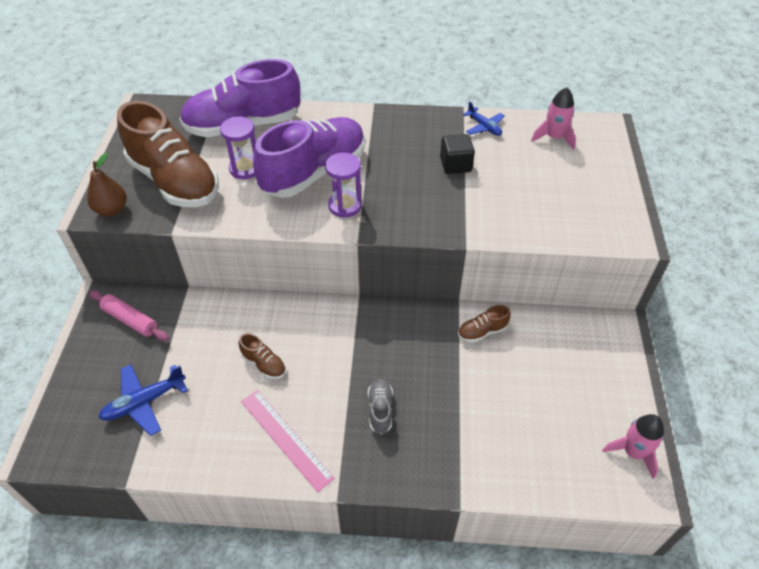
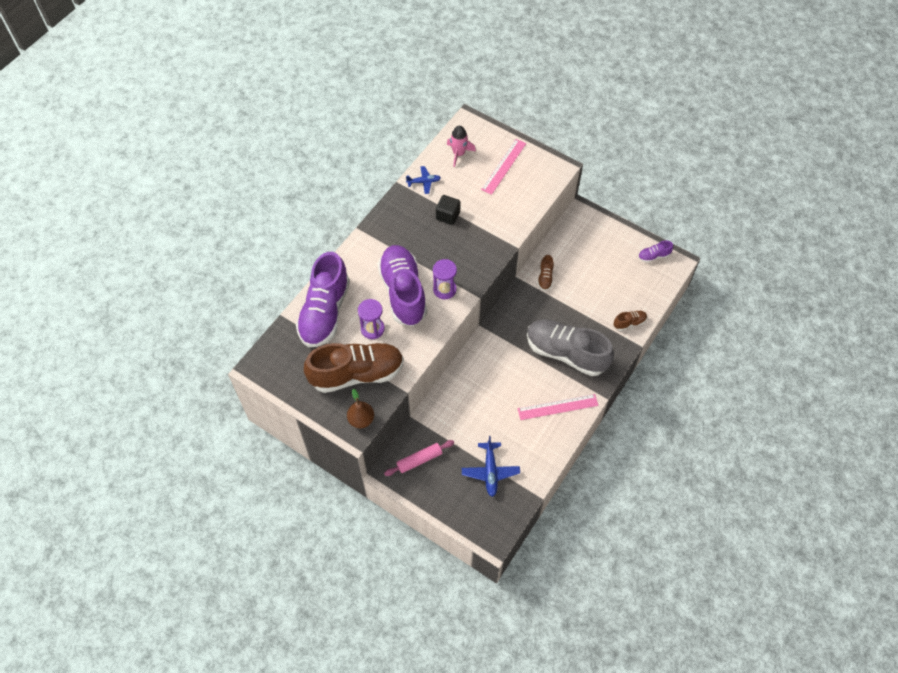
camera: 60 degrees left, 10 degrees up
brown shoe [238,333,286,379] -> brown shoe moved to [613,311,647,331]
grey shoe [368,379,393,434] -> grey shoe [527,319,614,376], size x2.44
pink rocket [602,414,664,479] -> purple shoe [638,241,673,263]
none -> pink ruler [481,139,526,195]

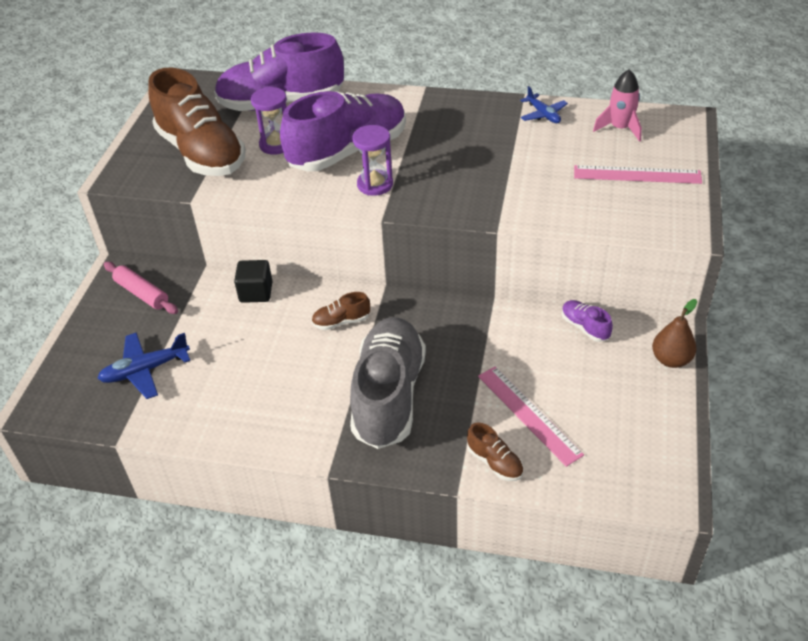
camera: 70 degrees right, 15 degrees down
brown pear [347,389,374,428] -> brown pear moved to [652,299,697,368]
black cube [436,195,460,225] -> black cube moved to [234,260,273,303]
pink ruler [518,394,598,420] -> pink ruler moved to [478,366,584,467]
brown shoe [538,255,554,291] -> brown shoe moved to [311,292,370,330]
purple shoe [638,241,673,263] -> purple shoe moved to [562,300,613,342]

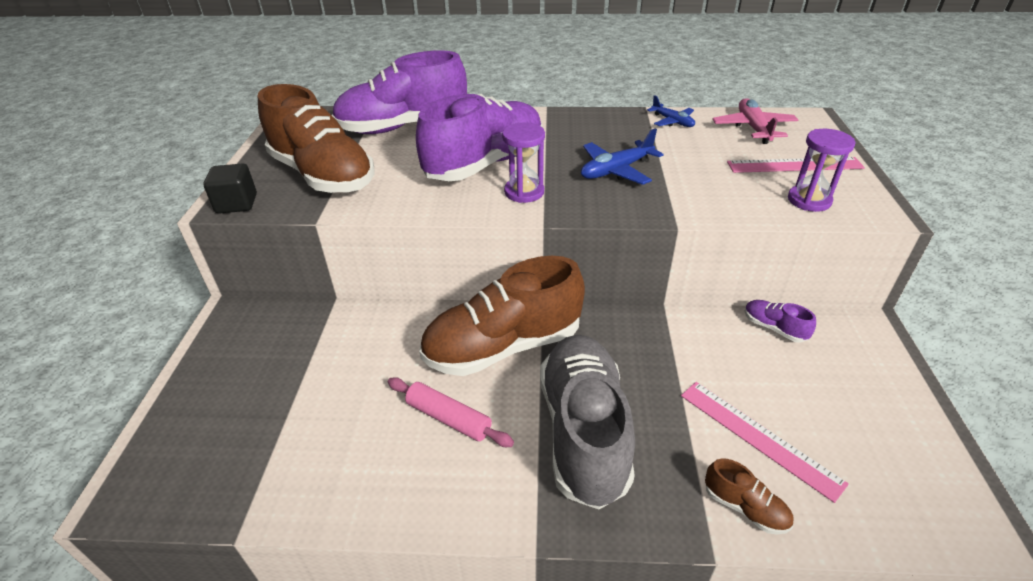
camera: 10 degrees left, 5 degrees down
blue plane [97,332,190,399] -> blue plane moved to [581,128,664,185]
pink rolling pin [104,262,178,314] -> pink rolling pin moved to [388,377,514,447]
black cube [234,260,273,303] -> black cube moved to [203,163,257,214]
purple hourglass [251,87,287,155] -> purple hourglass moved to [788,129,855,212]
brown shoe [311,292,370,330] -> brown shoe [419,256,585,376], size x2.44
pink rocket [593,70,642,142] -> pink plane [712,98,798,144]
brown pear [652,299,697,368] -> none

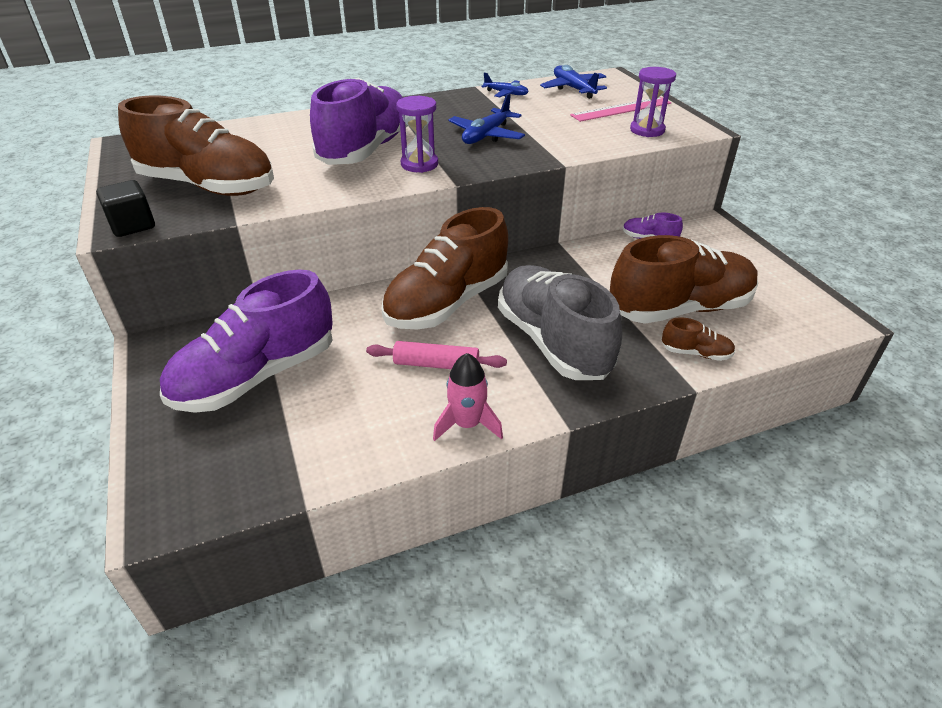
camera: 25 degrees left, 0 degrees up
purple shoe [332,50,467,134] -> purple shoe moved to [160,269,333,413]
pink ruler [681,382,849,503] -> brown shoe [610,235,758,324]
pink plane [712,98,798,144] -> blue plane [540,65,607,99]
none -> pink rocket [433,353,503,441]

